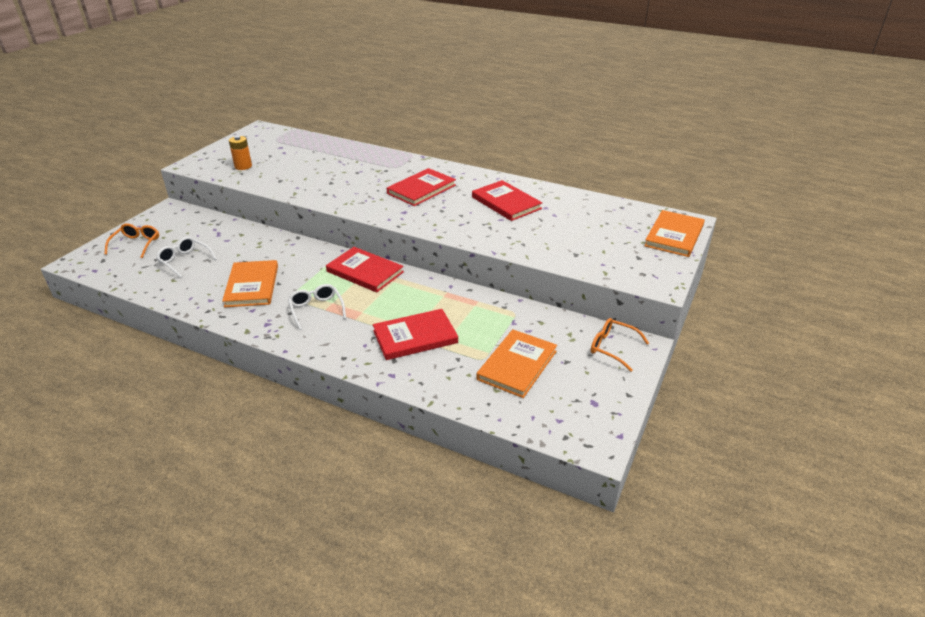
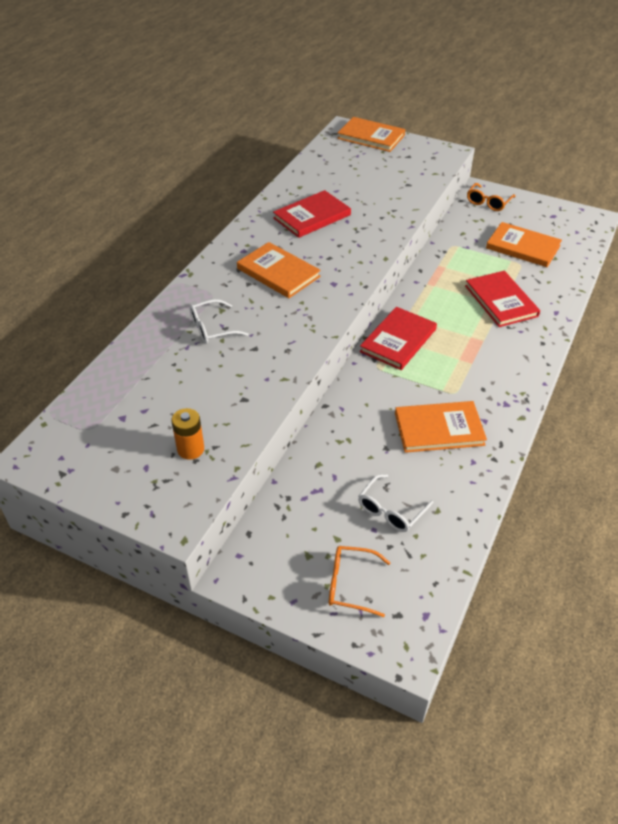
camera: 90 degrees left, 10 degrees up
white glasses [288,284,346,330] -> white glasses moved to [189,299,249,344]
red book [387,168,456,206] -> orange book [237,242,321,298]

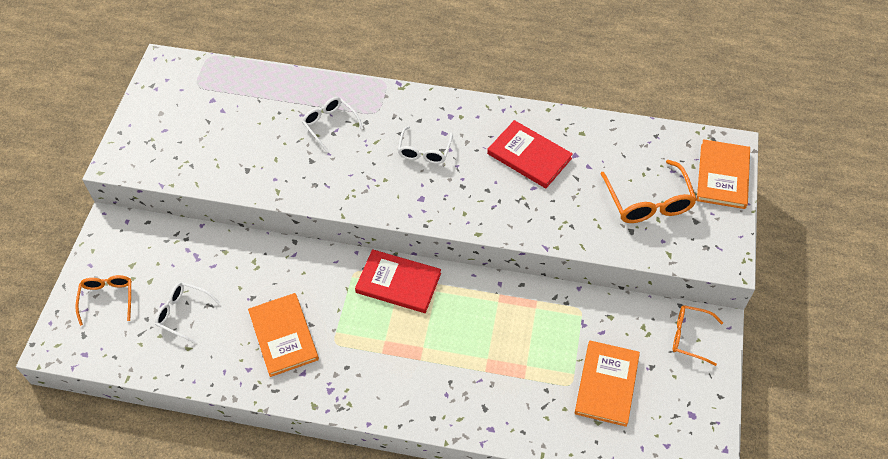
camera: 75 degrees right, 10 degrees up
orange battery [171,408,204,460] -> none
orange book [237,242,321,298] -> white glasses [398,126,453,164]
red book [465,271,540,327] -> none
none -> orange glasses [601,160,697,223]

